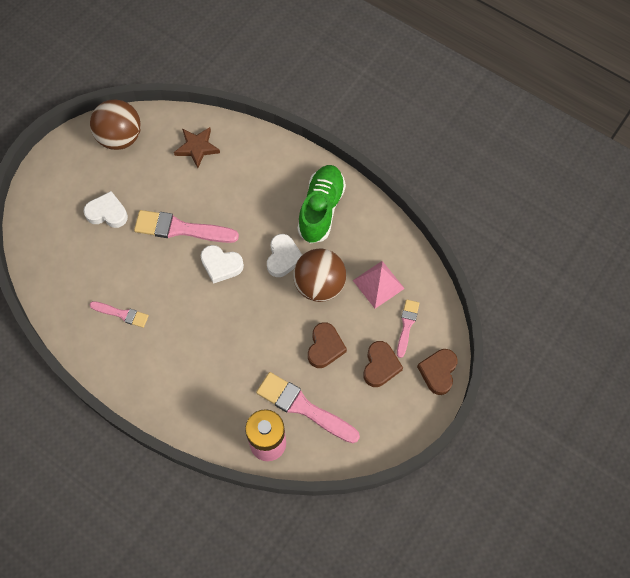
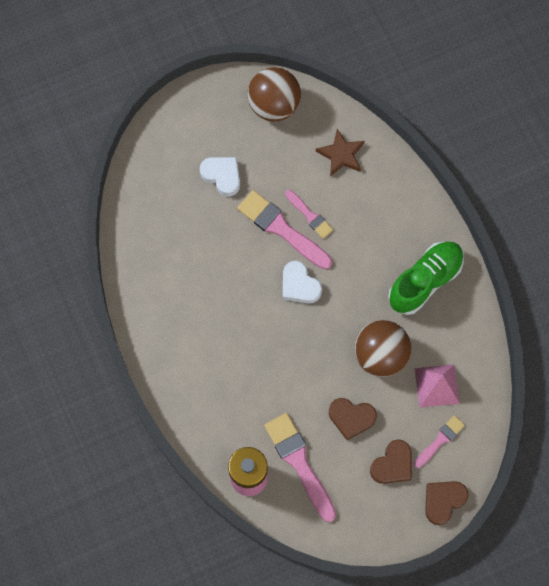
camera: 30 degrees right, 5 degrees up
pink brush [90,301,149,328] -> pink brush moved to [285,190,334,239]
white heart [267,234,302,277] -> none
brown heart [308,322,347,368] -> brown heart turned 60 degrees clockwise [329,398,377,440]

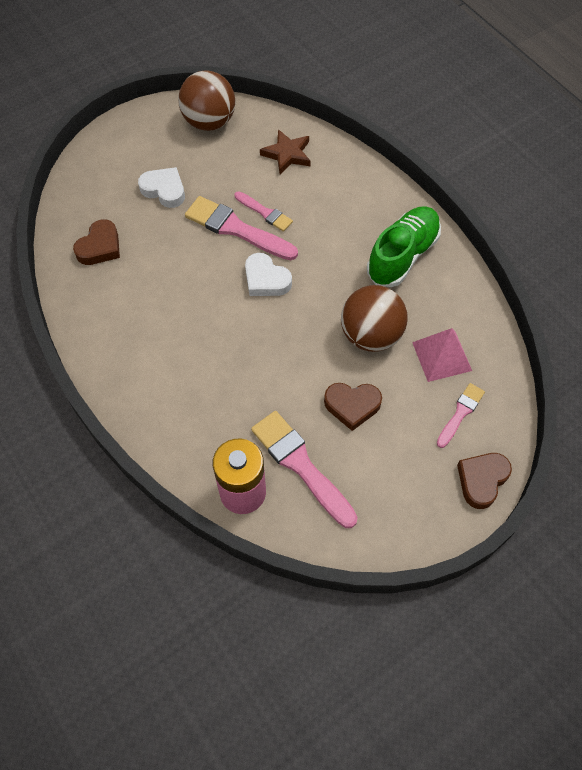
camera: 10 degrees left, 10 degrees down
brown heart [370,439,412,484] -> brown heart moved to [73,219,120,265]

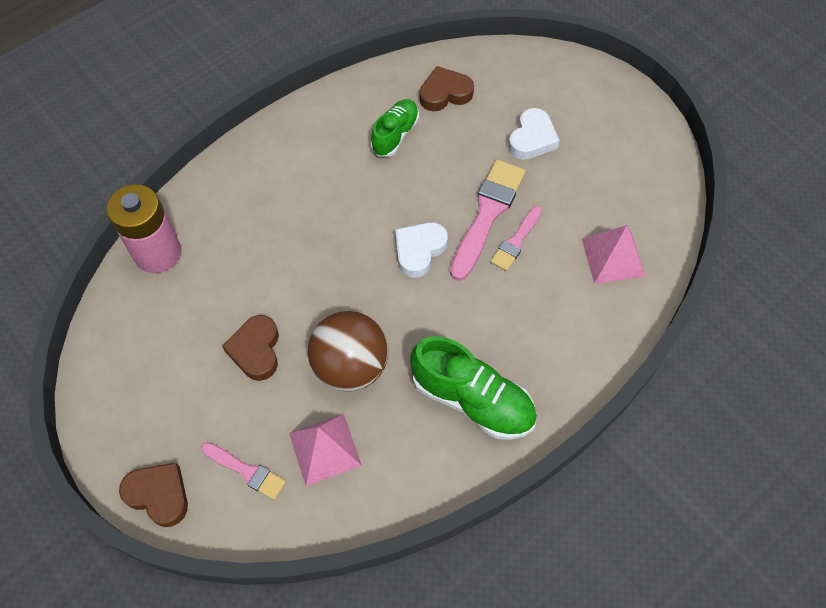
camera: 85 degrees right, 0 degrees up
brown heart [73,219,120,265] -> brown heart turned 135 degrees clockwise [420,66,474,111]
brown ball [178,70,235,131] -> none
pink brush [251,411,358,528] -> none
brown star [260,129,311,174] -> pink pyramid [582,225,646,284]
none -> green shoe [371,99,419,157]

